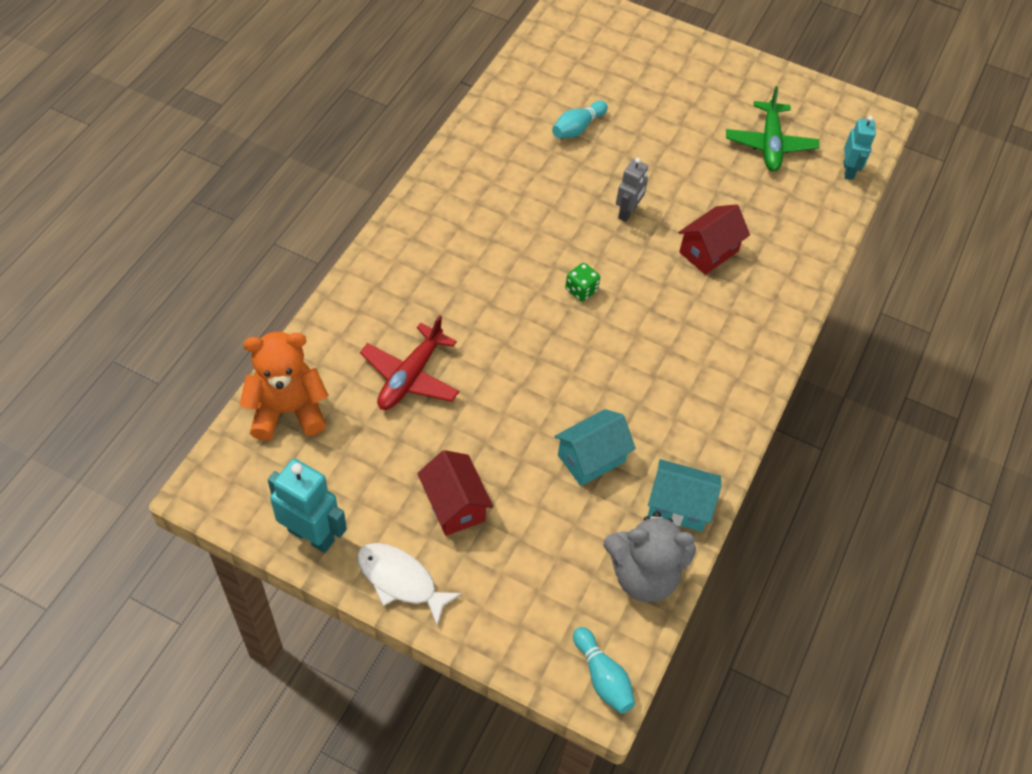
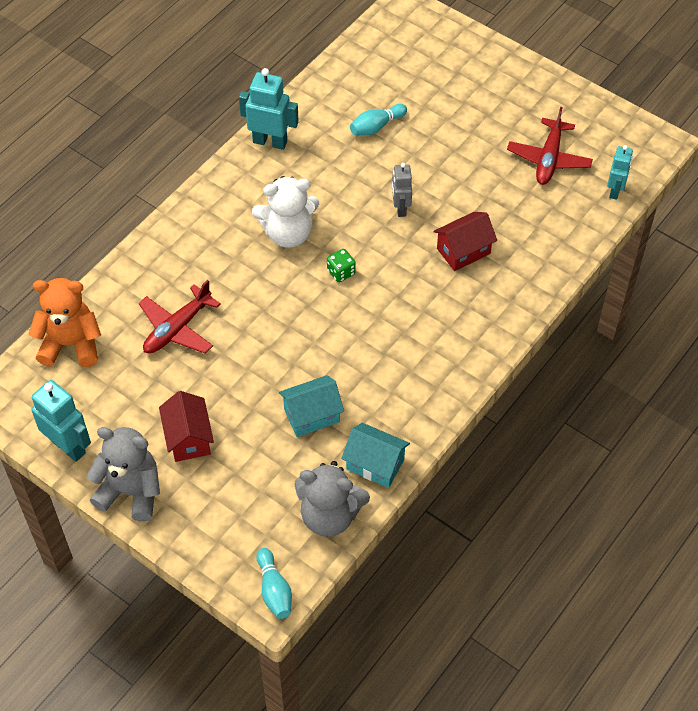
camera: 15 degrees right, 0 degrees up
white fish [357,543,462,626] -> grey teddy bear [86,427,160,521]
grey robot [616,158,648,222] -> grey robot turned 135 degrees clockwise [392,163,412,217]
green plane [726,86,819,171] -> red plane [507,107,593,185]
none -> turquoise robot [239,68,299,150]
none -> white teddy bear [252,176,319,248]

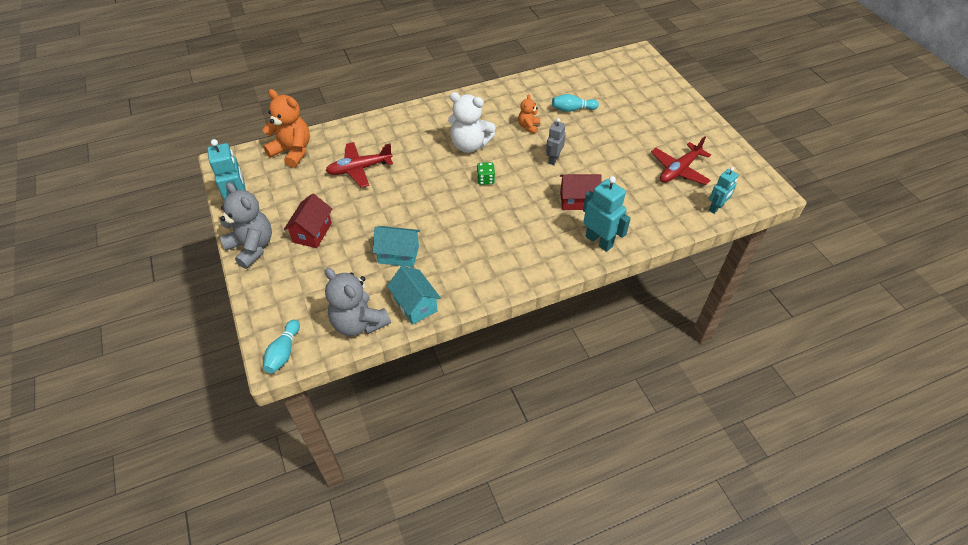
camera: 30 degrees right, 5 degrees down
turquoise robot [239,68,299,150] -> turquoise robot moved to [583,176,631,252]
none -> orange teddy bear [518,94,540,134]

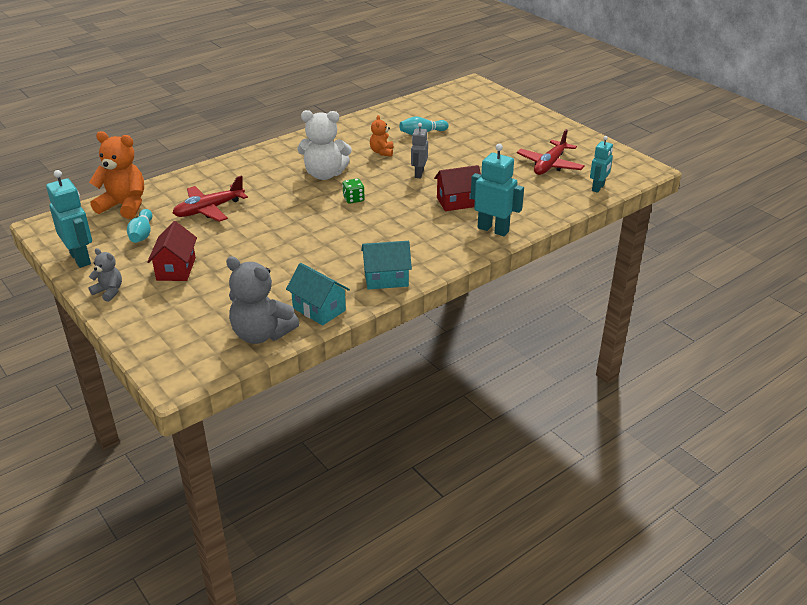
camera: 15 degrees left, 15 degrees down
grey teddy bear [220,182,272,269] -> grey teddy bear [88,248,122,302], size x0.53
turquoise bowling pin [263,320,300,374] -> turquoise bowling pin moved to [127,209,152,243]
turquoise house [373,226,420,267] -> turquoise house moved to [361,241,412,290]

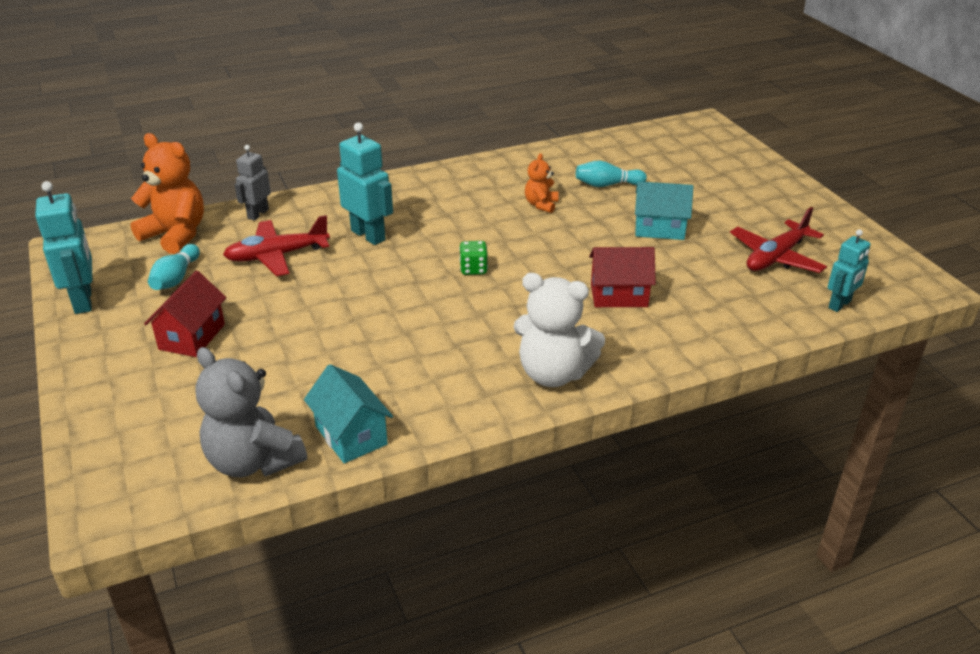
camera: 15 degrees right, 0 degrees up
grey teddy bear [88,248,122,302] -> none
white teddy bear [297,110,352,180] -> white teddy bear moved to [514,273,605,387]
turquoise house [361,241,412,290] -> turquoise house moved to [635,181,693,240]
grey robot [411,123,428,178] -> grey robot moved to [235,145,271,221]
turquoise robot [471,144,524,236] -> turquoise robot moved to [337,122,393,245]

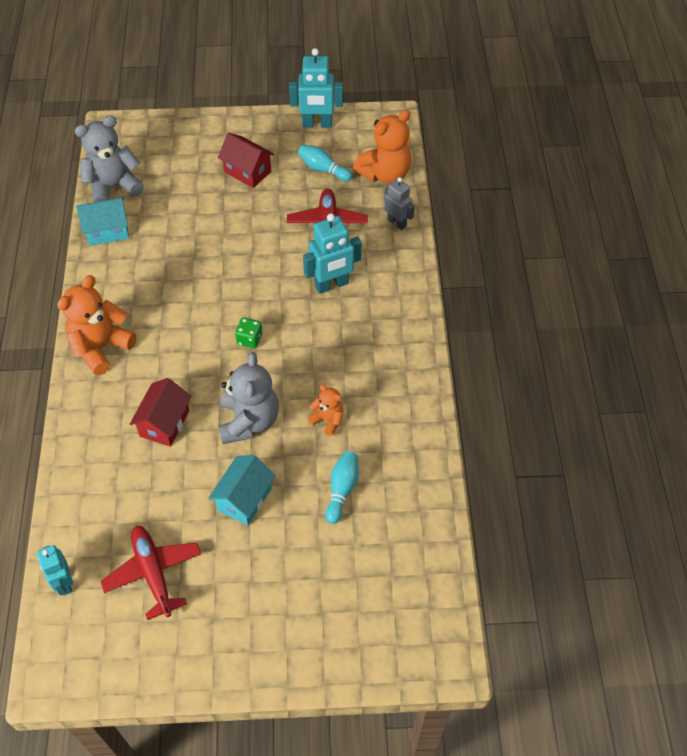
camera: 110 degrees right, 20 degrees up
white teddy bear [514,273,605,387] -> orange teddy bear [57,275,136,375]
none -> grey teddy bear [218,352,279,444]

